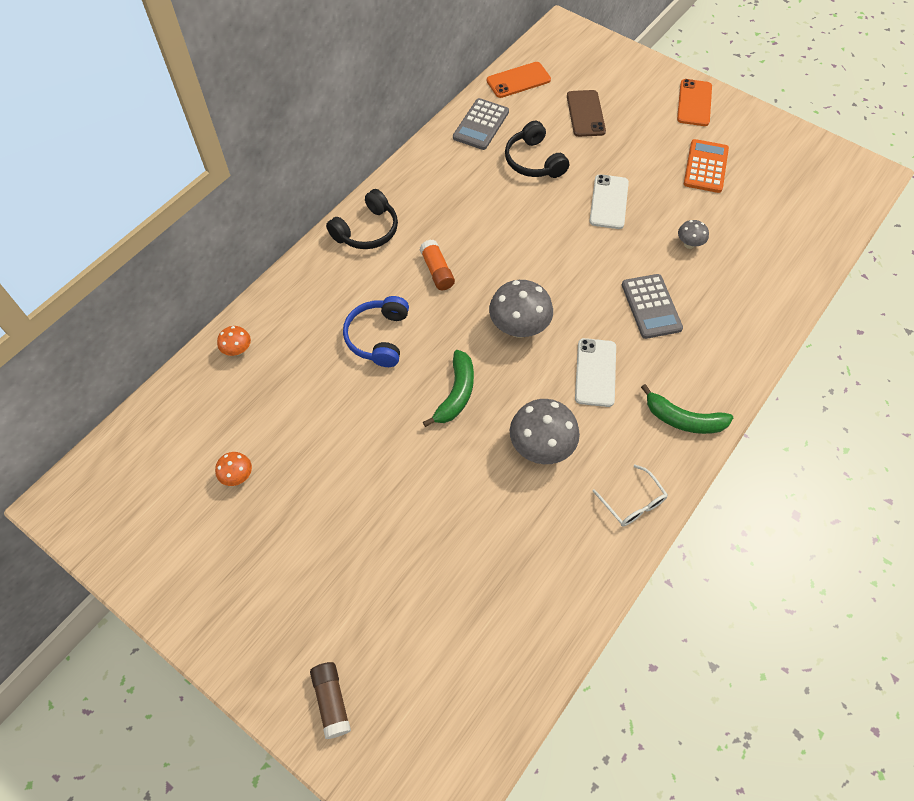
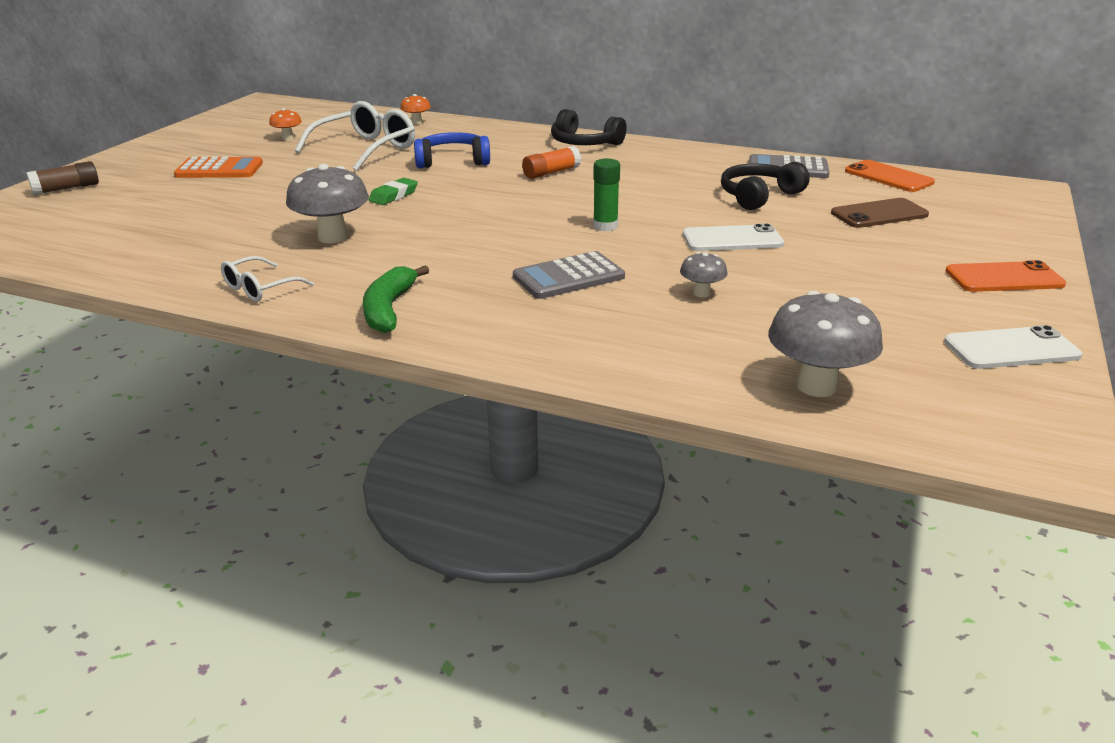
camera: 75 degrees right, 30 degrees down
green banana [423,350,474,427] -> green eraser [369,178,418,205]
grey mushroom [489,280,553,338] -> grey mushroom moved to [768,291,883,397]
white phone [575,338,616,407] -> white phone moved to [944,325,1082,369]
orange calculator [684,139,729,193] -> orange calculator moved to [174,156,263,178]
none -> white glasses [295,101,415,171]
none -> green glue stick [593,158,620,231]

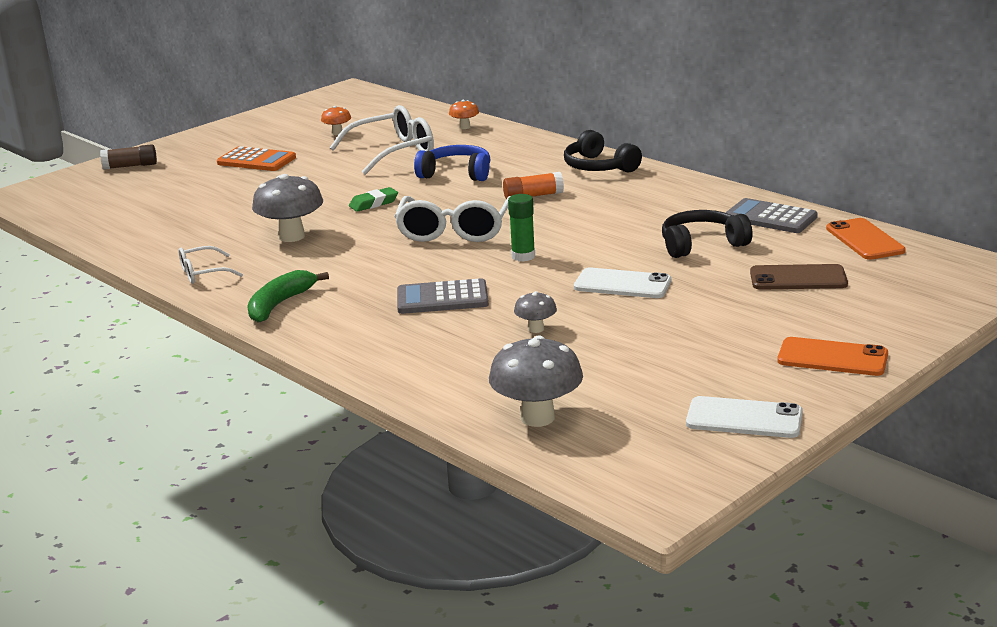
camera: 25 degrees right, 5 degrees down
none -> white glasses [394,196,510,242]

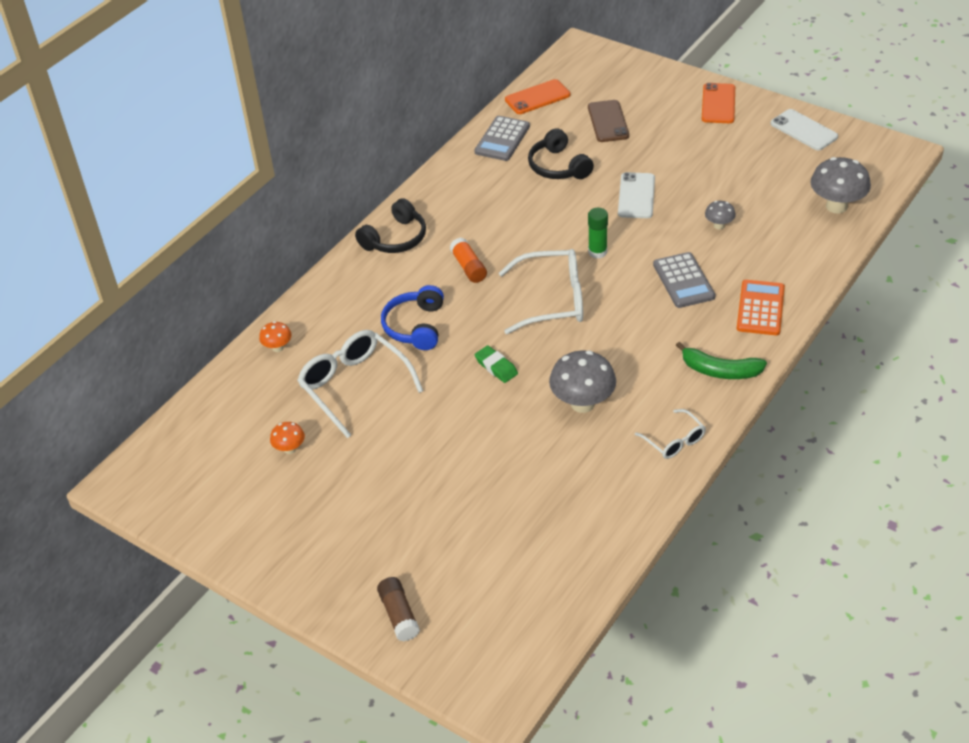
camera: 100 degrees left, 20 degrees up
orange calculator [217,146,296,171] -> orange calculator moved to [737,280,785,335]
white phone [686,396,803,438] -> white phone turned 45 degrees counterclockwise [771,109,838,150]

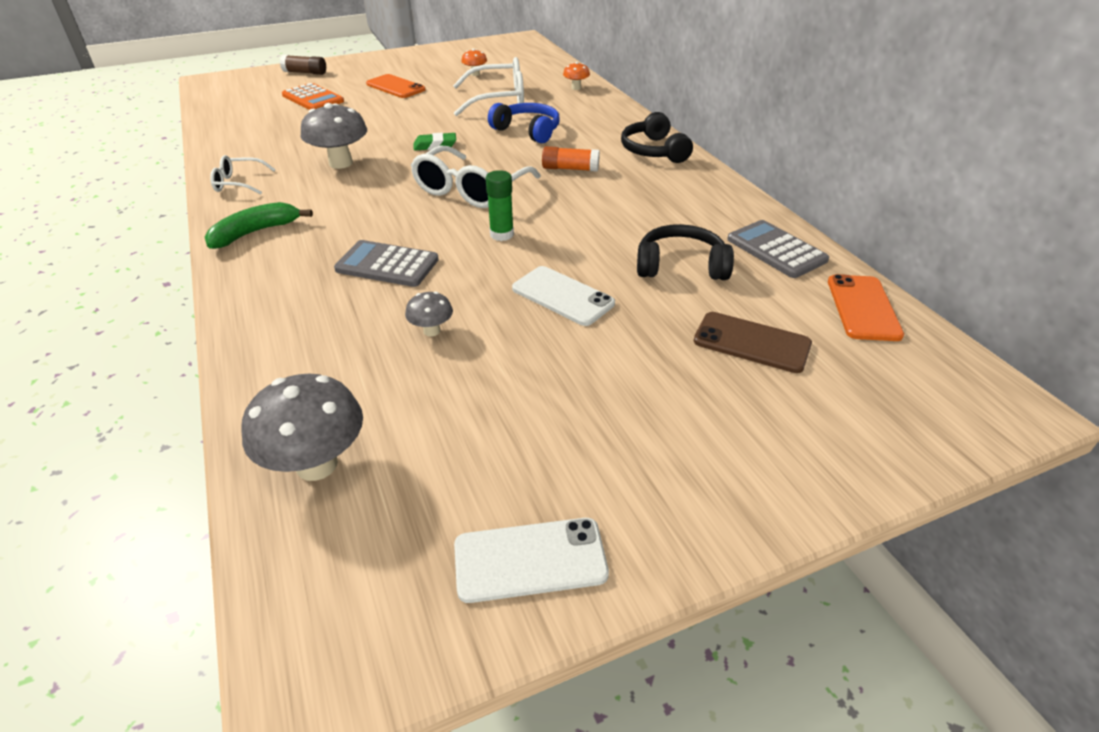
camera: 120 degrees right, 5 degrees down
orange phone [702,83,735,123] -> orange phone moved to [366,74,426,98]
orange calculator [737,280,785,335] -> orange calculator moved to [282,83,344,110]

